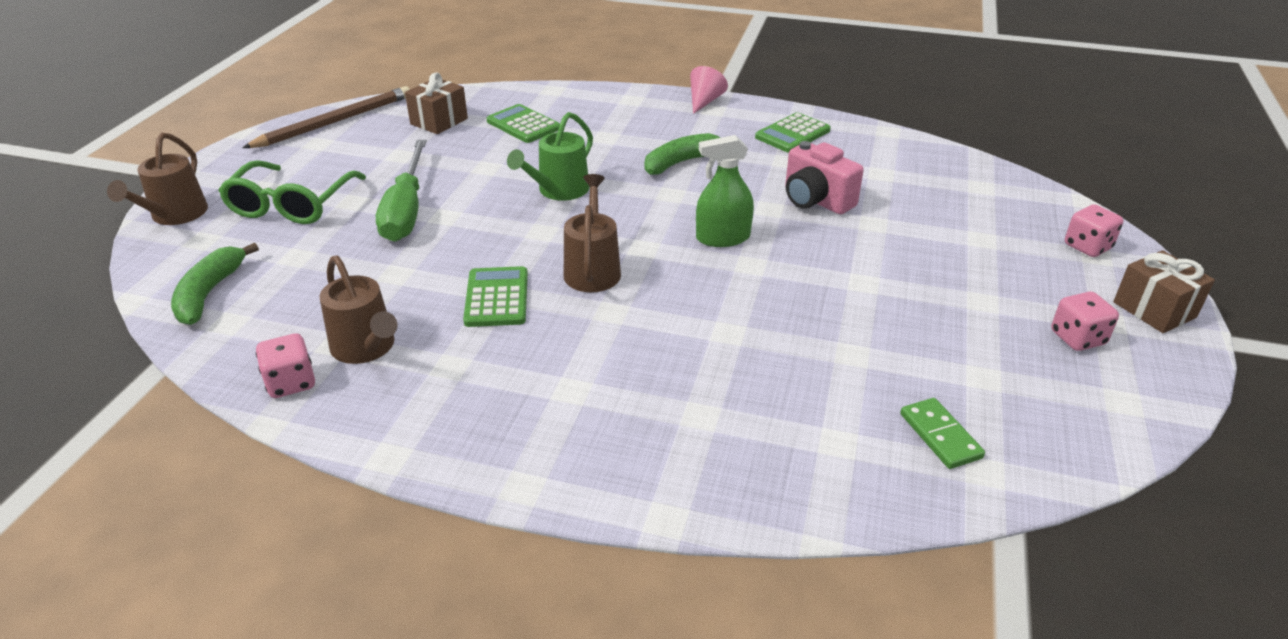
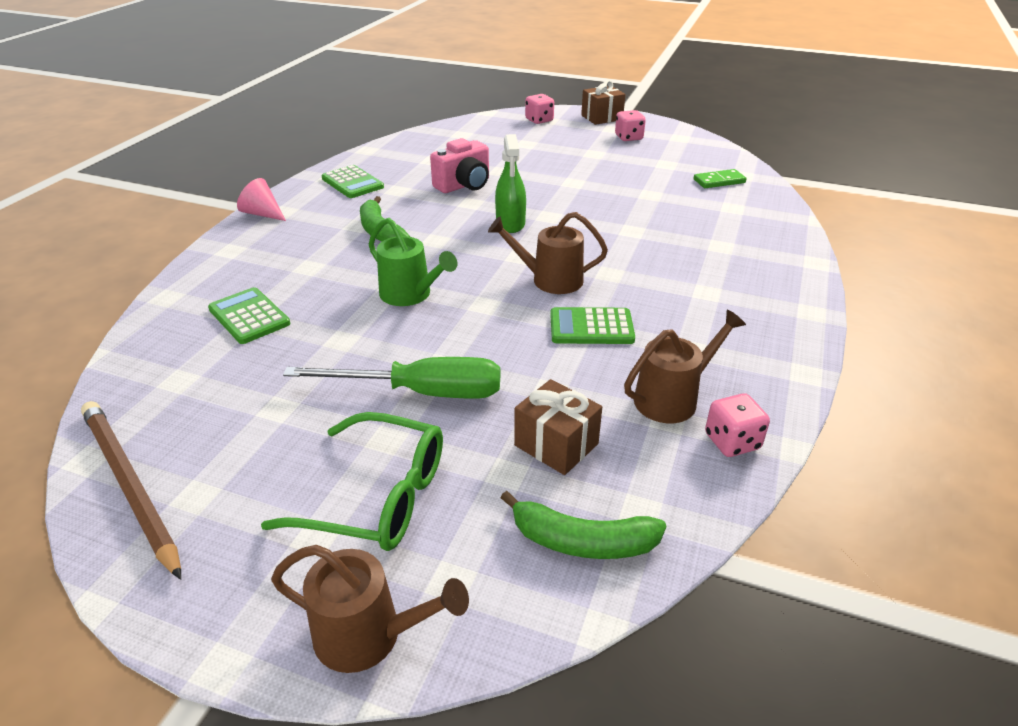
camera: 85 degrees left, 0 degrees up
brown gift [405,72,468,134] -> brown gift moved to [514,379,602,475]
green calculator [487,104,560,143] -> green calculator turned 90 degrees clockwise [208,287,290,344]

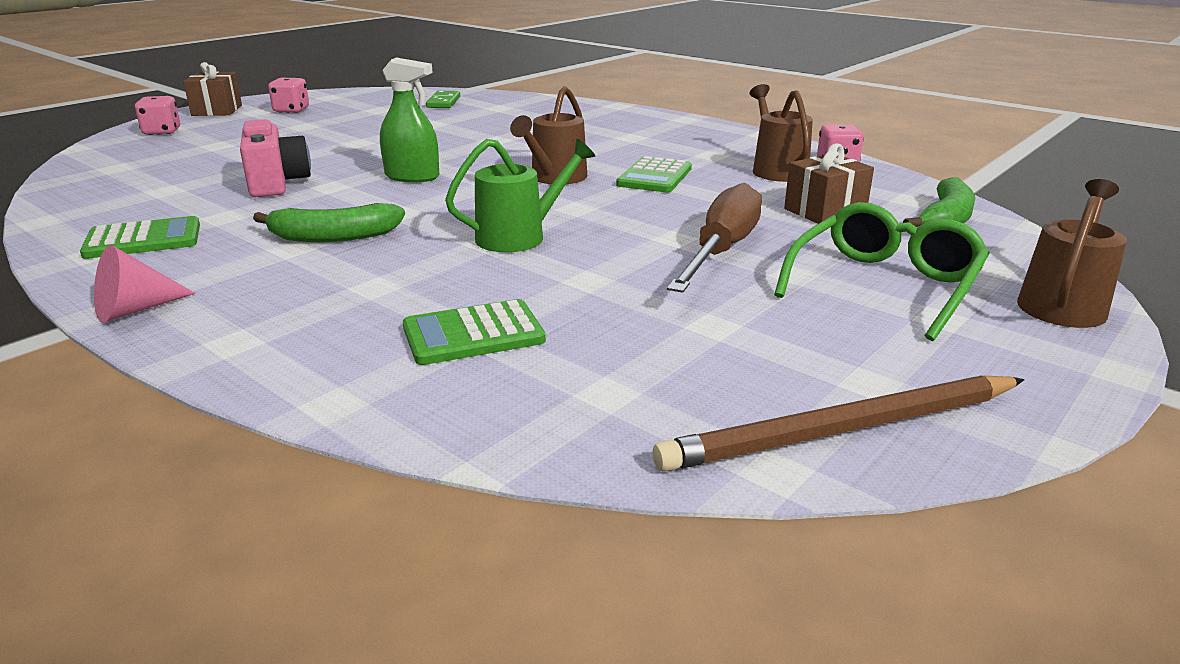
camera: 70 degrees left, 10 degrees down
green screwdriver [283,357,500,399] -> brown screwdriver [667,183,762,293]

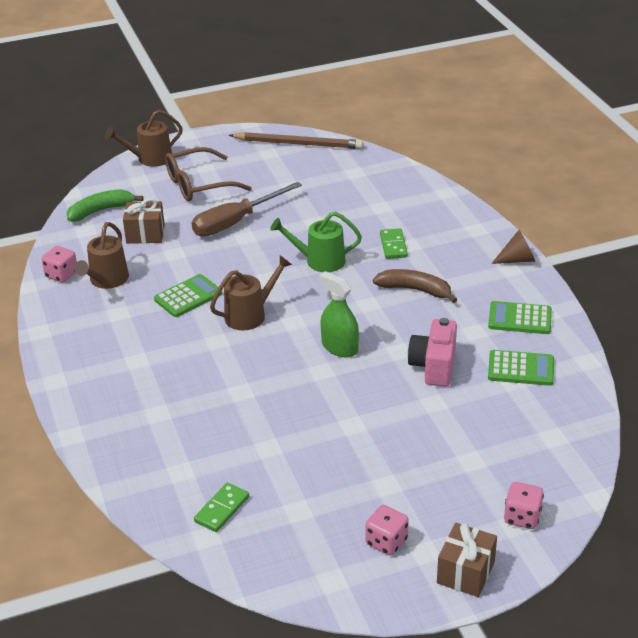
camera: 150 degrees left, 10 degrees up
pink cone [94,245,195,323] -> brown cone [491,230,535,264]
green banana [253,203,405,242] -> brown banana [373,269,457,303]
green calculator [403,299,546,365] -> green calculator moved to [488,350,554,386]
green glasses [774,202,990,341] -> brown glasses [165,147,252,201]
none -> green domino [380,229,408,259]

